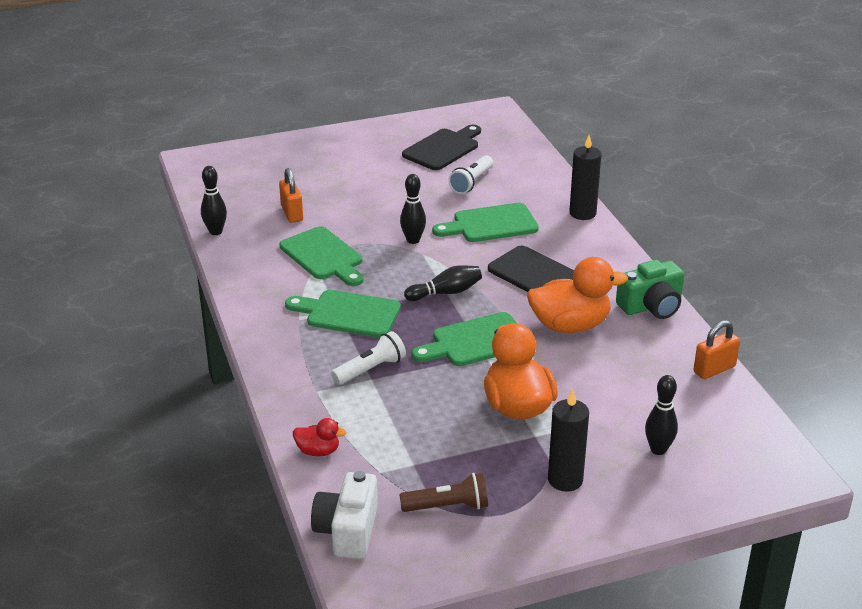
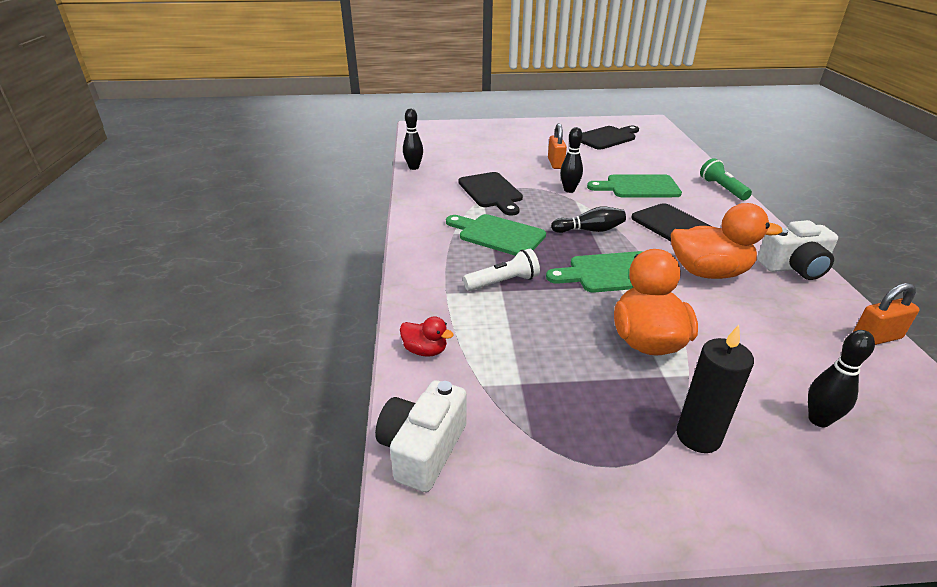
camera: 15 degrees right, 0 degrees up
orange padlock [279,168,303,223] -> orange padlock moved to [548,123,567,169]
green cutting board [280,226,364,286] -> black cutting board [458,172,523,216]
brown flashlight [399,473,488,512] -> none
white flashlight [448,155,493,194] -> none
black candle [569,135,602,220] -> green flashlight [700,158,752,200]
green camera [616,260,684,319] -> white camera [757,220,838,280]

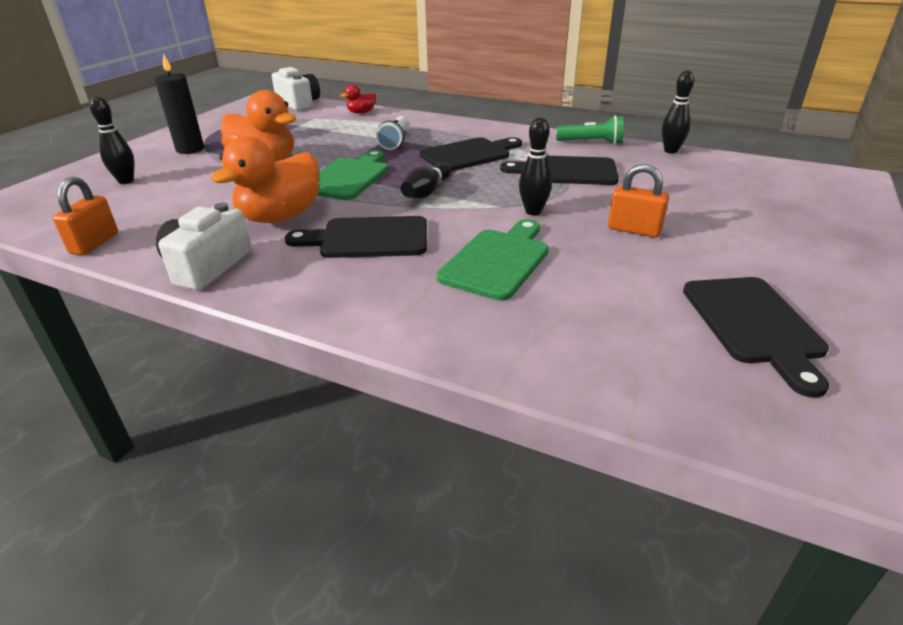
camera: 120 degrees right, 0 degrees up
green cutting board [446,214,546,256] -> black cutting board [420,137,522,171]
green flashlight [700,158,752,200] -> green flashlight moved to [556,115,624,145]

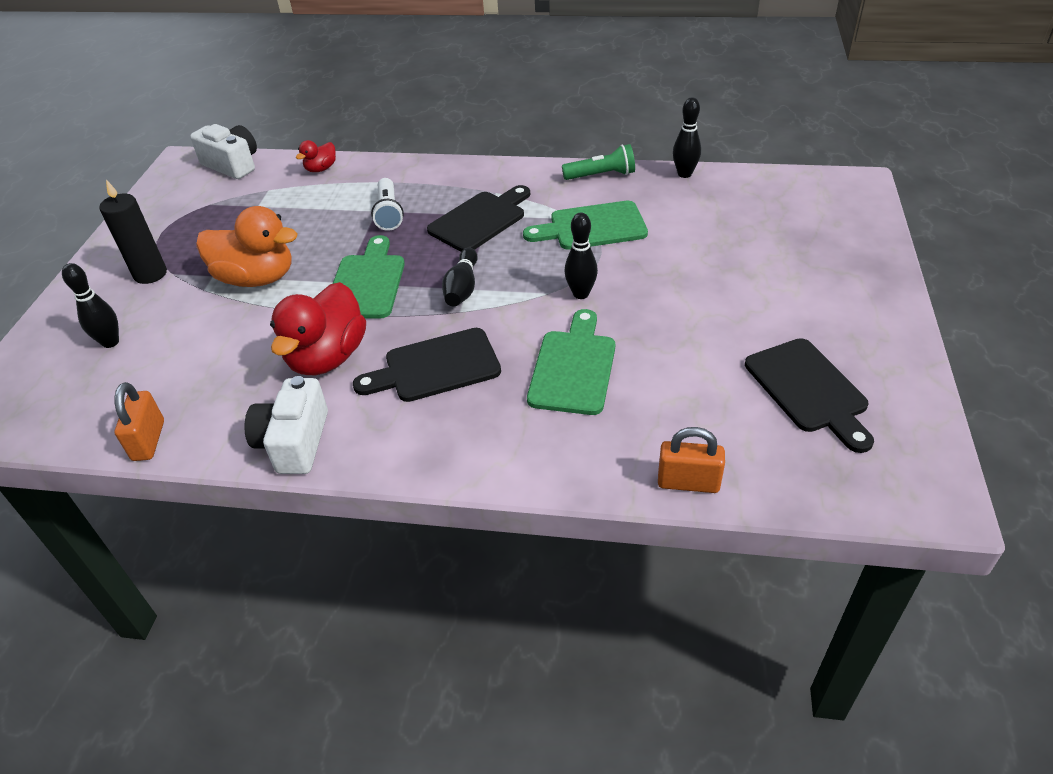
camera: 15 degrees left, 10 degrees up
orange duck [211,136,320,223] -> red duck [270,282,366,376]
black cutting board [500,156,619,185] -> green cutting board [523,201,648,250]
orange padlock [608,164,669,238] -> orange padlock moved to [658,427,725,493]

